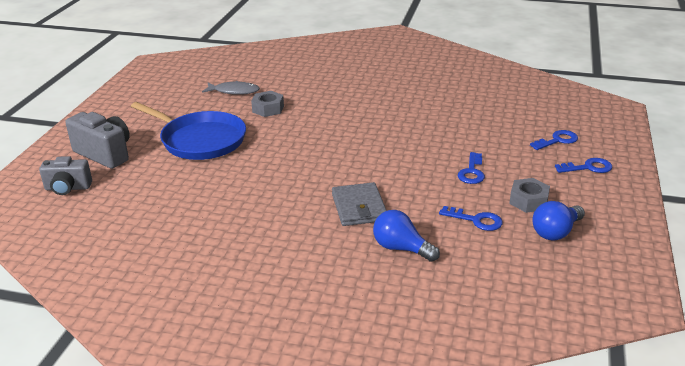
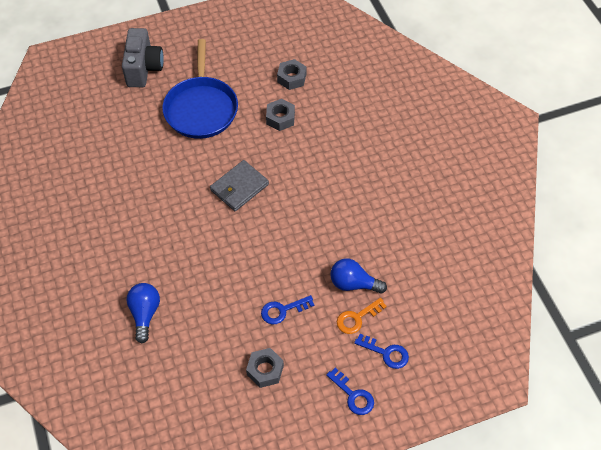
camera: 55 degrees right, 25 degrees up
grey camera [39,156,92,195] -> none
grey fish [202,81,260,95] -> grey nut [277,59,306,90]
grey wallet [332,182,387,226] -> grey wallet moved to [210,160,269,211]
blue key [439,206,503,231] -> none
blue light bulb [533,201,585,241] -> blue light bulb moved to [330,258,387,294]
none -> orange key [337,298,387,334]

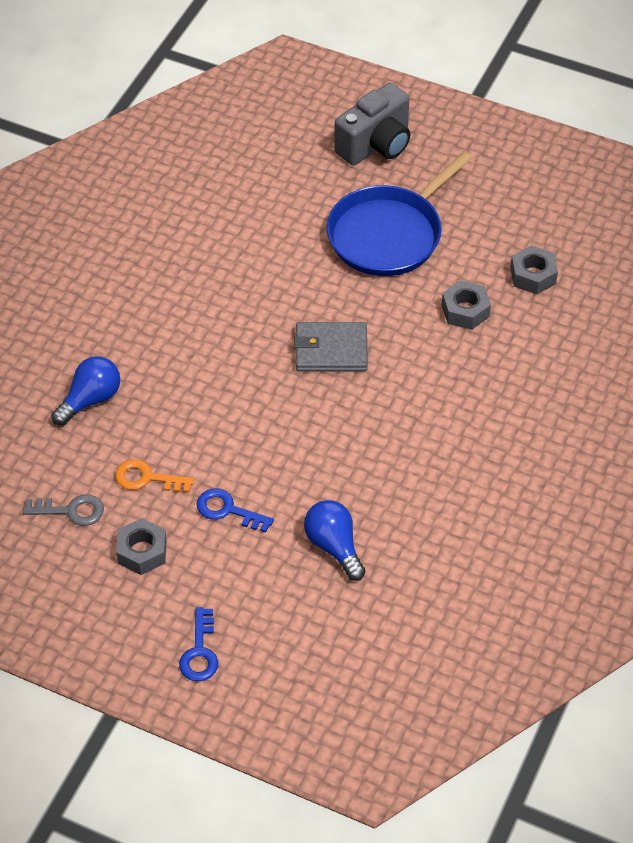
camera: 45 degrees right, 5 degrees down
orange key [337,298,387,334] -> orange key moved to [115,459,194,493]
blue key [354,334,409,369] -> none
none -> grey key [23,495,104,526]

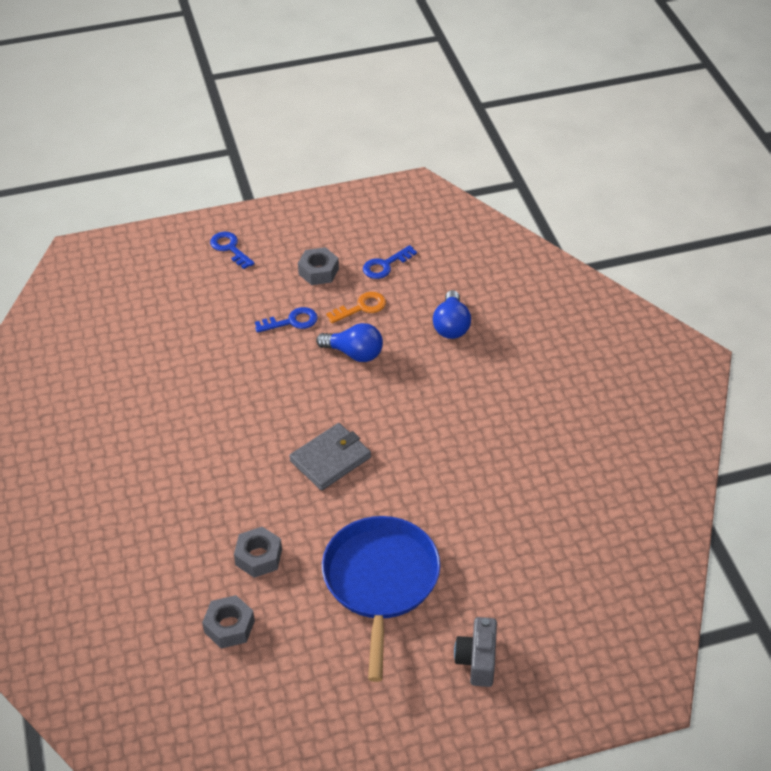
camera: 140 degrees right, 5 degrees down
grey key [23,495,104,526] -> blue key [363,245,417,279]
blue light bulb [304,500,365,581] -> blue light bulb moved to [316,323,383,362]
grey camera [334,83,410,165] -> grey camera [454,617,497,687], size x0.67

